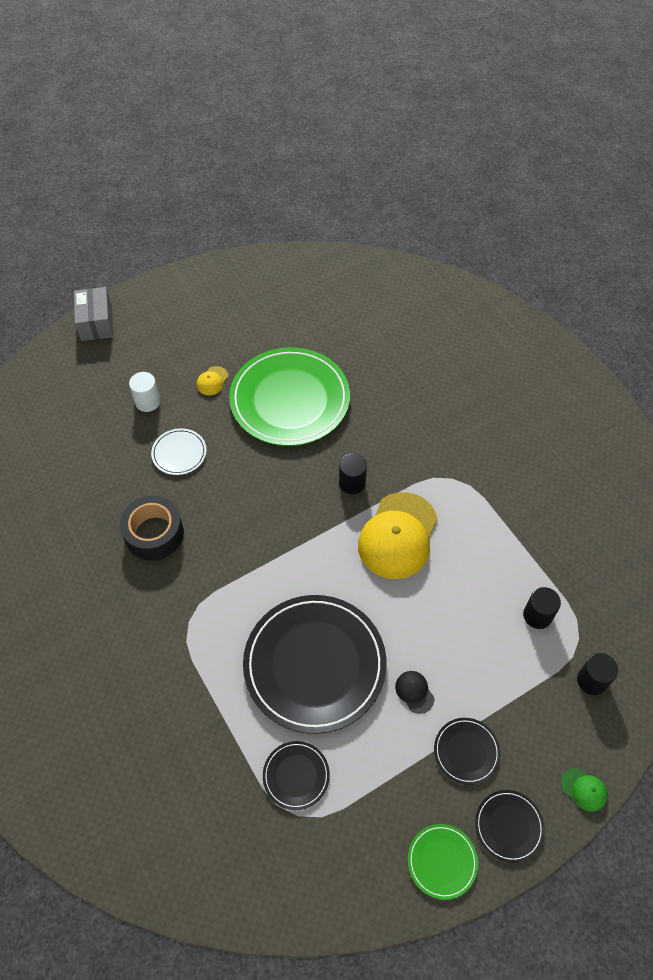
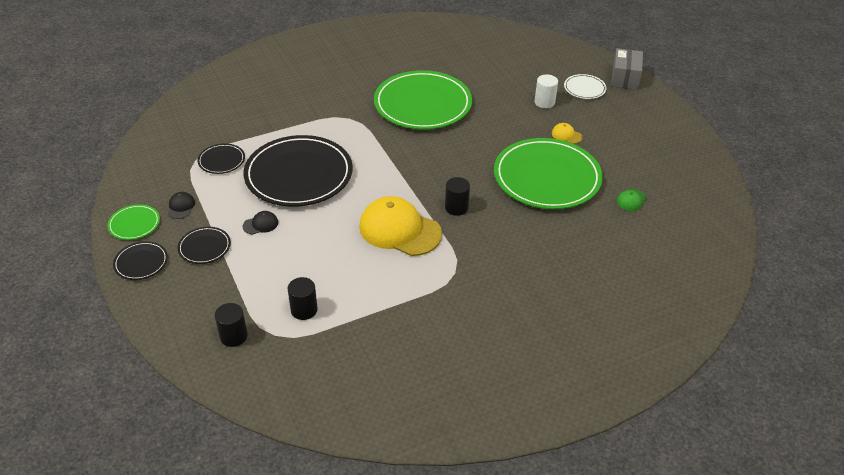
camera: 95 degrees right, 15 degrees down
grey box [74,287,114,341] -> grey box turned 75 degrees counterclockwise [611,48,643,90]
black tape [120,496,184,561] -> green plate [374,70,472,130]
white plate [151,428,207,475] -> white plate moved to [564,74,607,99]
green cap [561,768,608,812] -> green cap moved to [617,189,647,211]
none -> black cap [168,192,195,219]

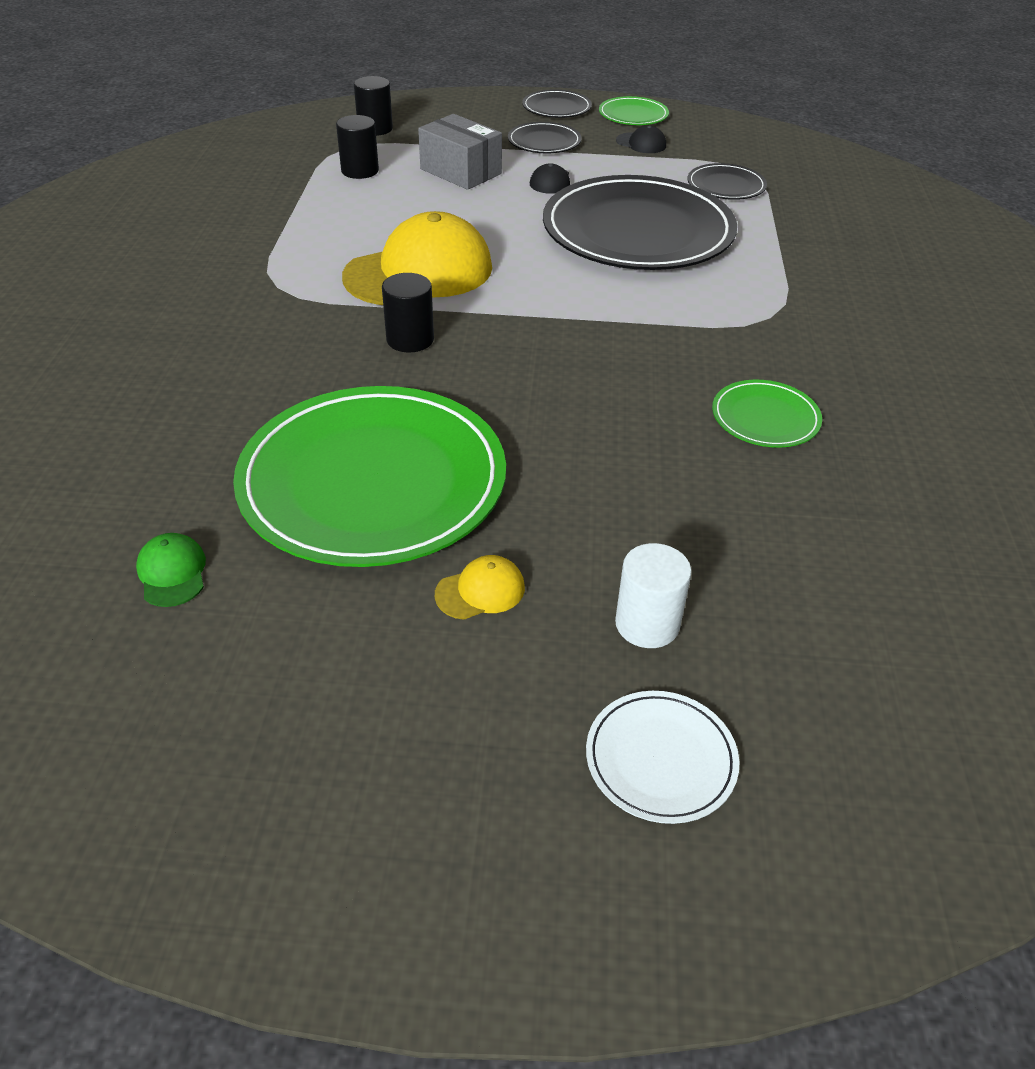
camera: 120 degrees right, 0 degrees up
green plate [374,70,472,130] -> green plate [712,380,822,448], size x0.44
grey box [611,48,643,90] -> grey box moved to [418,114,502,190]

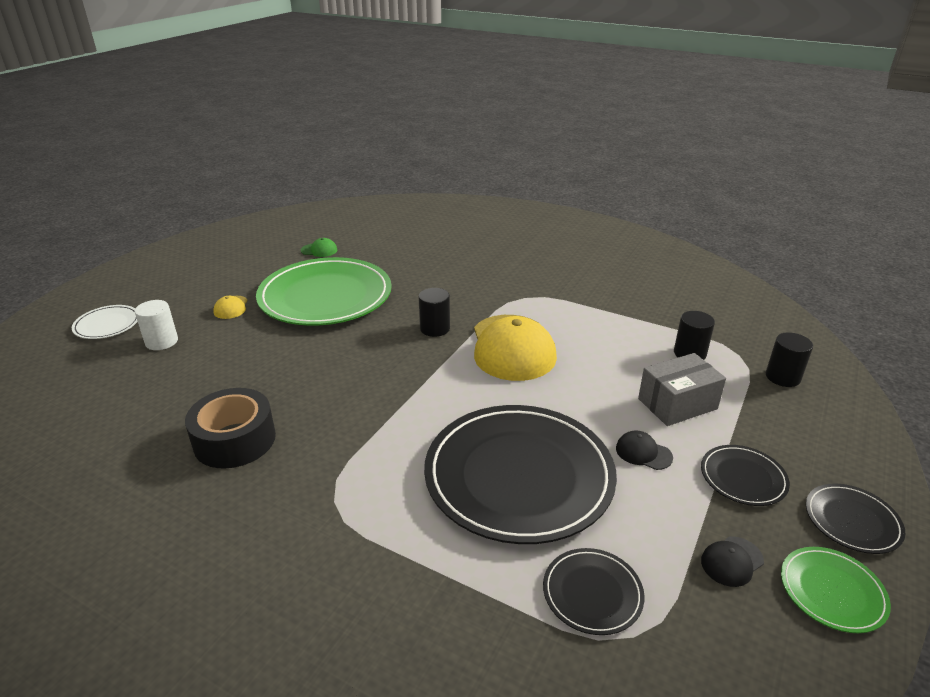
camera: 115 degrees right, 10 degrees down
green plate [712,380,822,448] -> black tape [185,388,276,469]

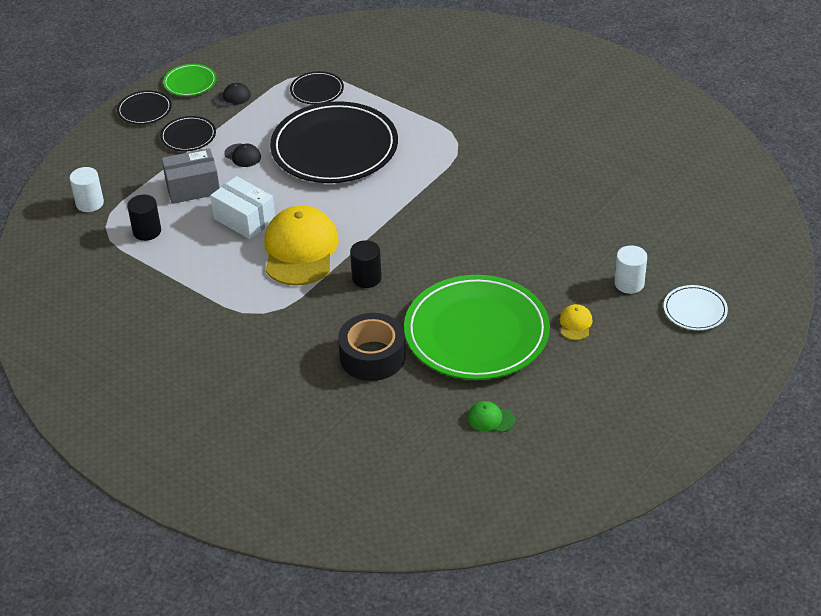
camera: 170 degrees left, 10 degrees up
black tape [185,388,276,469] -> black tape moved to [338,313,406,381]
black cylinder [766,332,813,387] -> white cylinder [70,167,104,212]
none -> white box [210,176,275,239]

